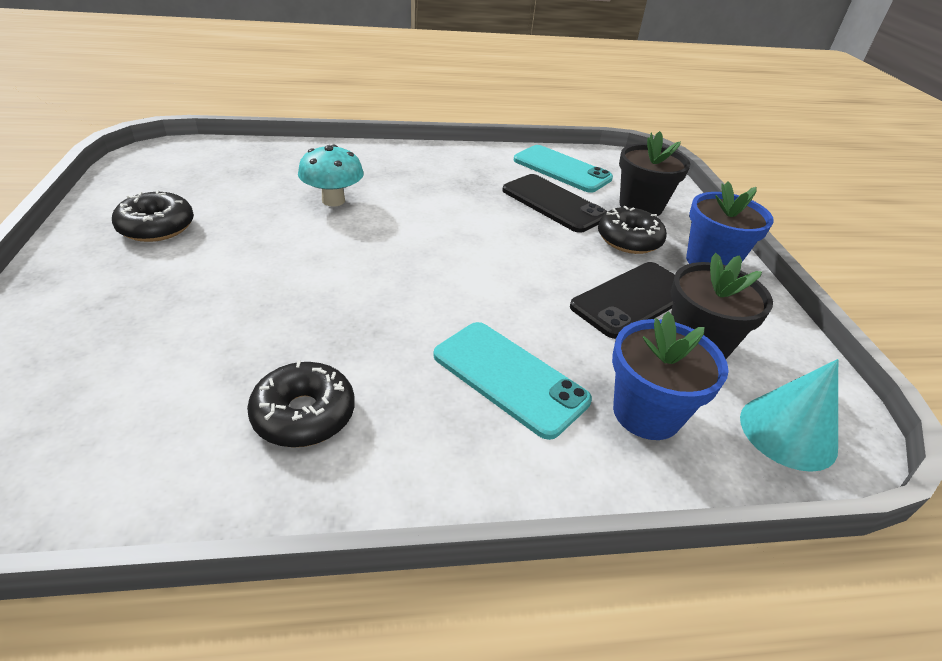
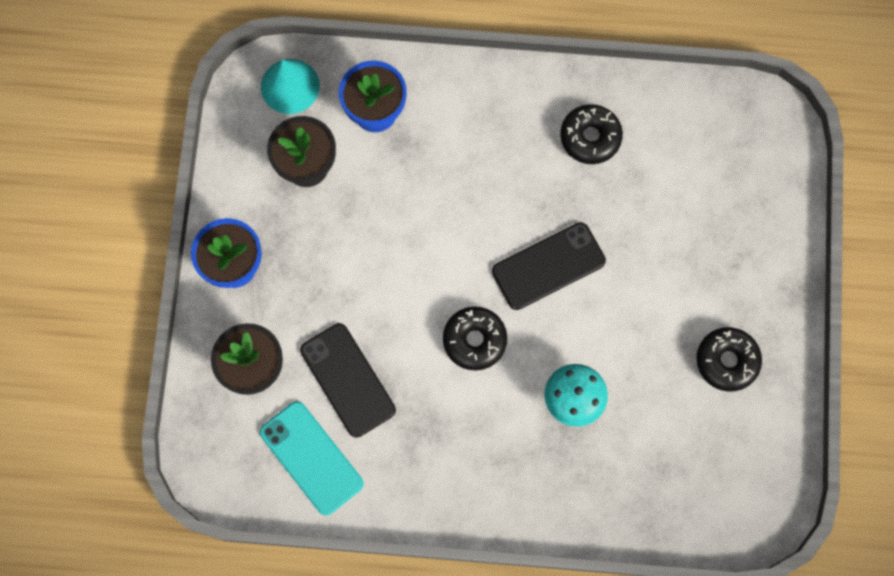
camera: 165 degrees left, 35 degrees up
turquoise phone [433,322,592,440] -> none
black phone [570,262,675,339] -> black phone moved to [492,222,606,310]
black donut [598,206,667,254] -> black donut moved to [443,306,507,371]

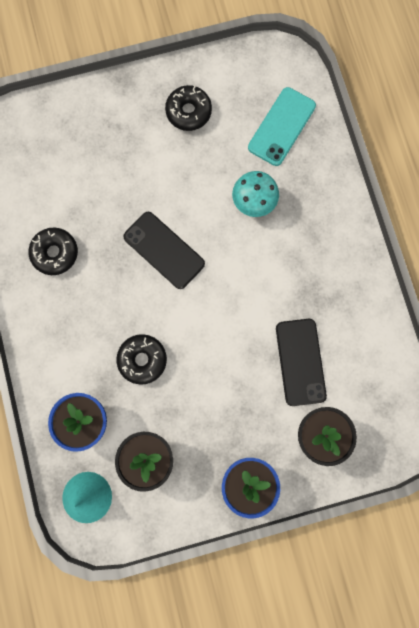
camera: 110 degrees left, 5 degrees up
turquoise phone [260,401,364,515] -> turquoise phone moved to [248,87,316,166]
black phone [300,323,396,438] -> black phone turned 45 degrees counterclockwise [276,319,327,406]
black donut [443,306,507,371] -> black donut moved to [116,334,167,385]

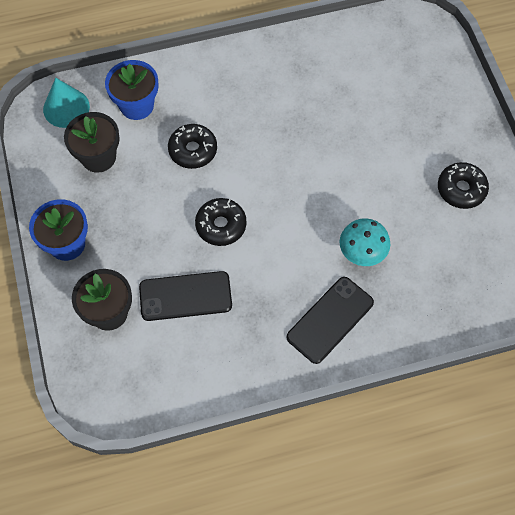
camera: 90 degrees right, 15 degrees down
black donut [28,227,78,275] -> black donut moved to [195,198,246,246]
black phone [123,212,205,289] -> black phone moved to [286,277,374,364]
turquoise phone [248,87,316,166] -> none

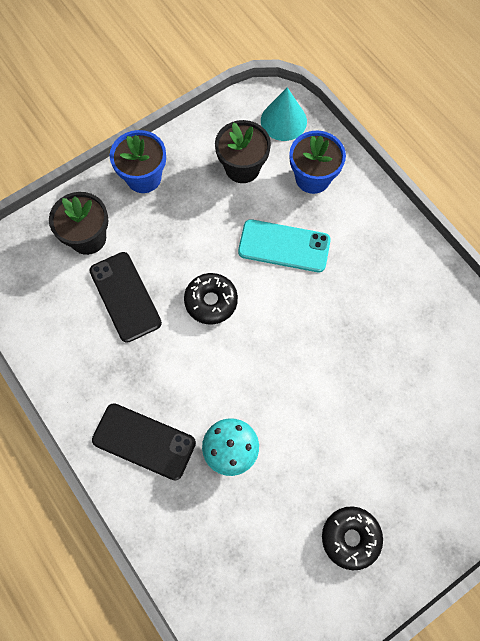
camera: 70 degrees right, 5 degrees up
black donut [168,124,217,169] -> turquoise phone [238,219,331,272]

